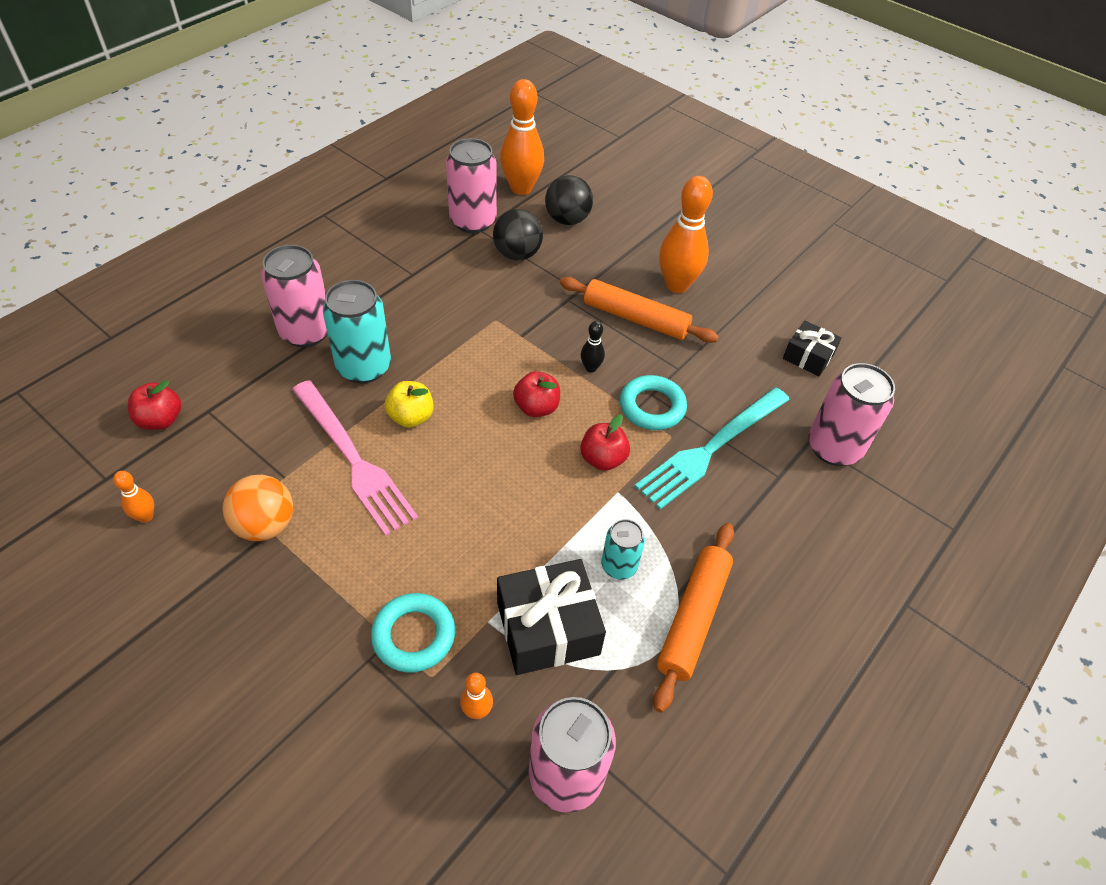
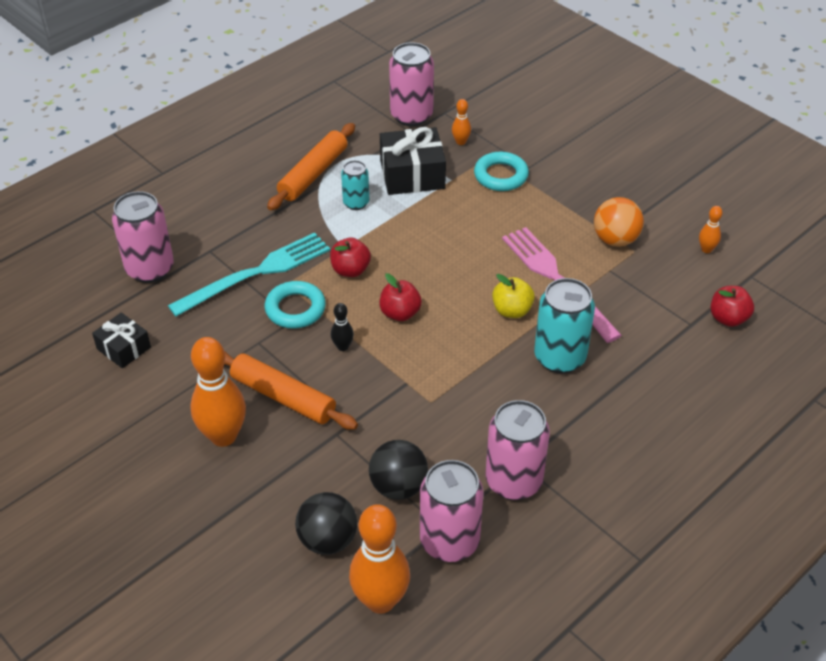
camera: 170 degrees left, 5 degrees down
pink can [261,245,327,347] -> pink can moved to [486,400,550,500]

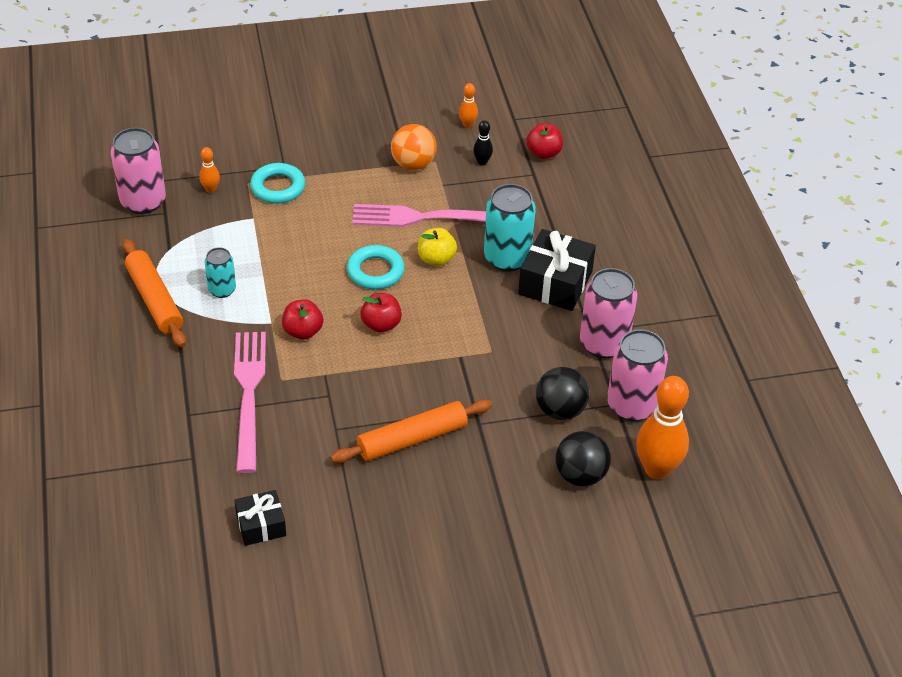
camera: 60 degrees left, 0 degrees up
pink can [112,191,174,283] -> none
turquoise fork [168,232,330,316] -> pink fork [234,332,266,473]
orange bowling pin [190,337,246,447] -> none
turquoise ring [265,281,326,329] -> turquoise ring moved to [347,245,405,290]
black bowling pin [331,303,354,351] -> black bowling pin moved to [473,120,493,165]
black gift [380,127,446,195] -> black gift moved to [518,229,596,311]

